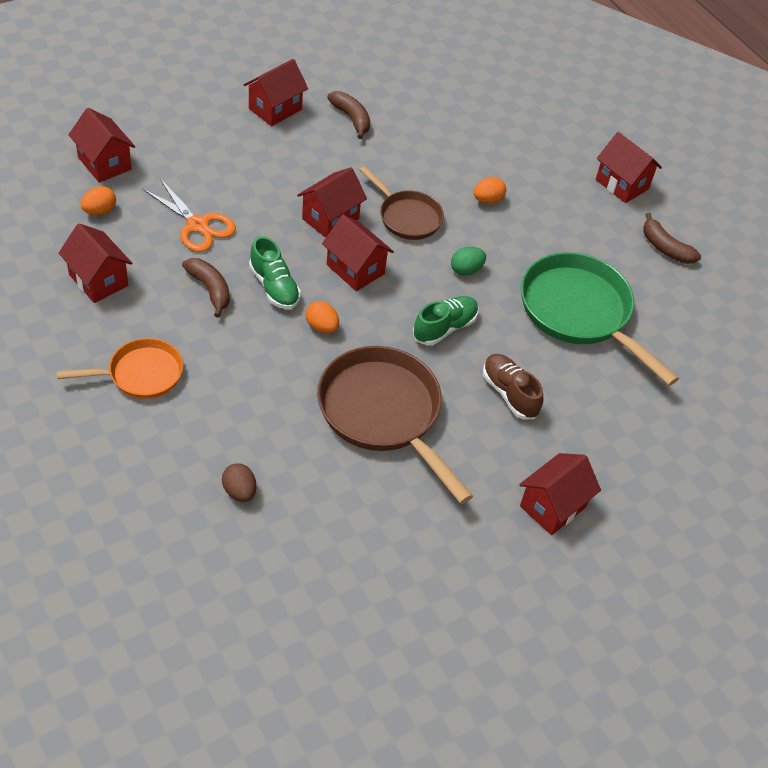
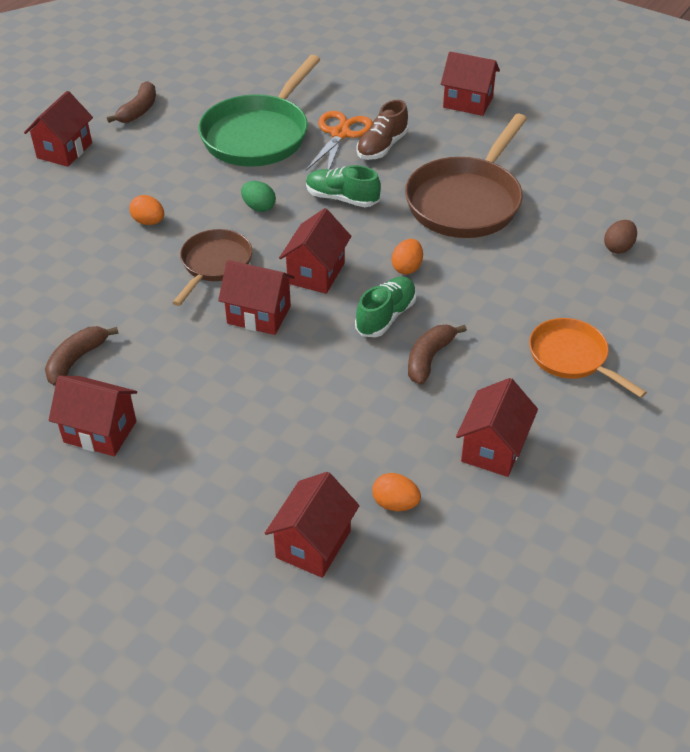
camera: 110 degrees left, 5 degrees down
orange scissors [143,179,236,252] -> orange scissors moved to [306,111,373,171]

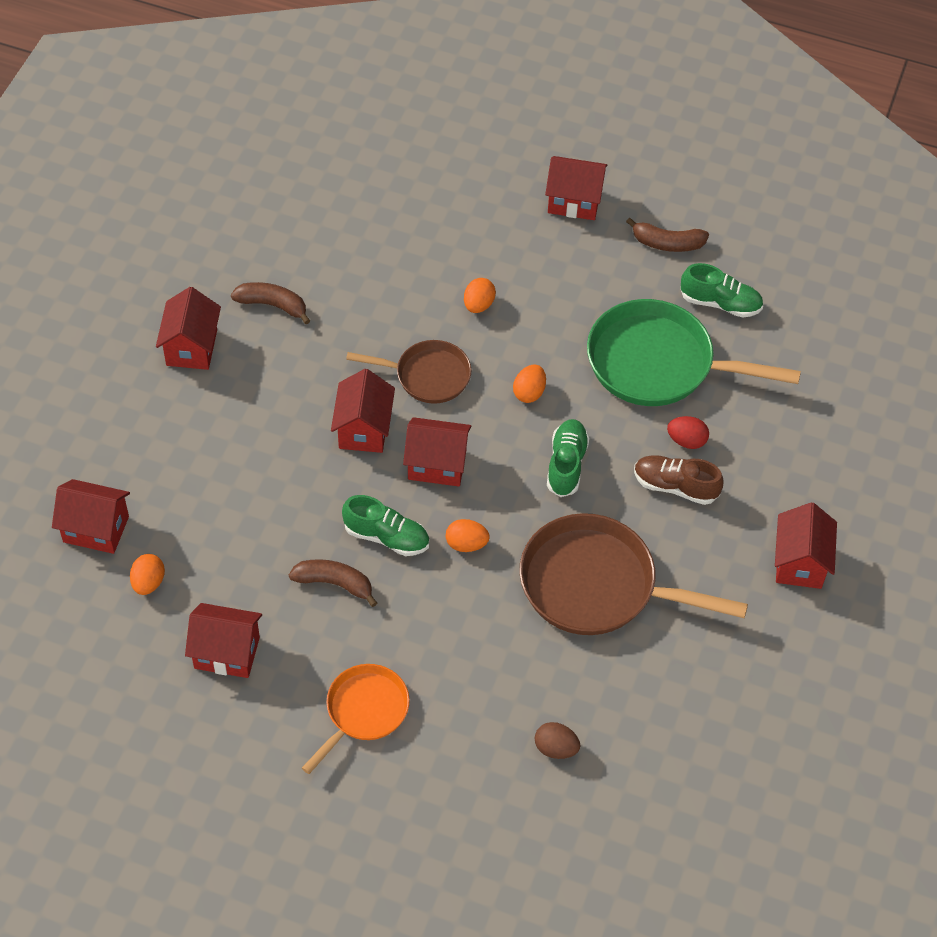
camera: 75 degrees right, 10 degrees up
green egg [241,181,276,212] -> orange egg [513,364,546,403]
orange scissors [306,111,373,171] -> red egg [667,416,709,449]
none -> green shoe [680,263,763,317]

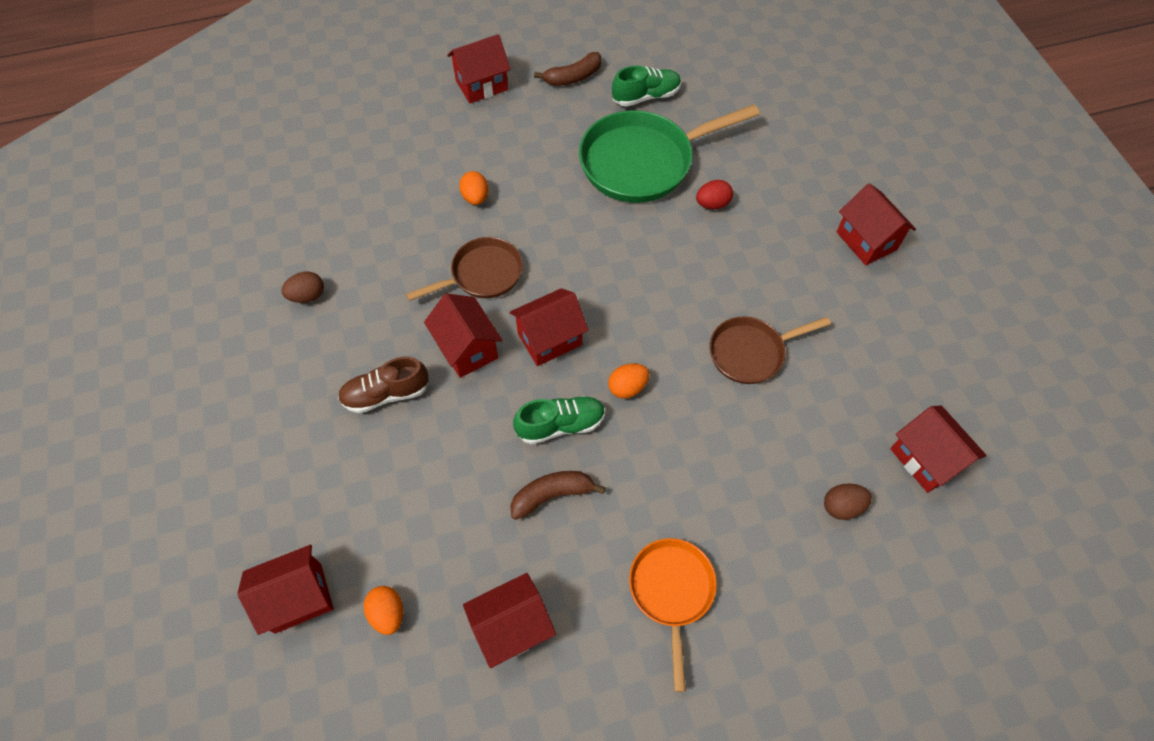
camera: 35 degrees left, 5 degrees up
red house [156,287,221,370] -> red house moved to [890,406,987,493]
brown banana [231,282,310,324] -> brown egg [282,271,324,303]
orange egg [513,364,546,403] -> none
brown pan [519,513,748,635] -> brown pan [710,316,831,384], size x0.59
green shoe [547,419,590,497] -> none
brown shoe [634,455,723,505] -> brown shoe moved to [338,357,429,413]

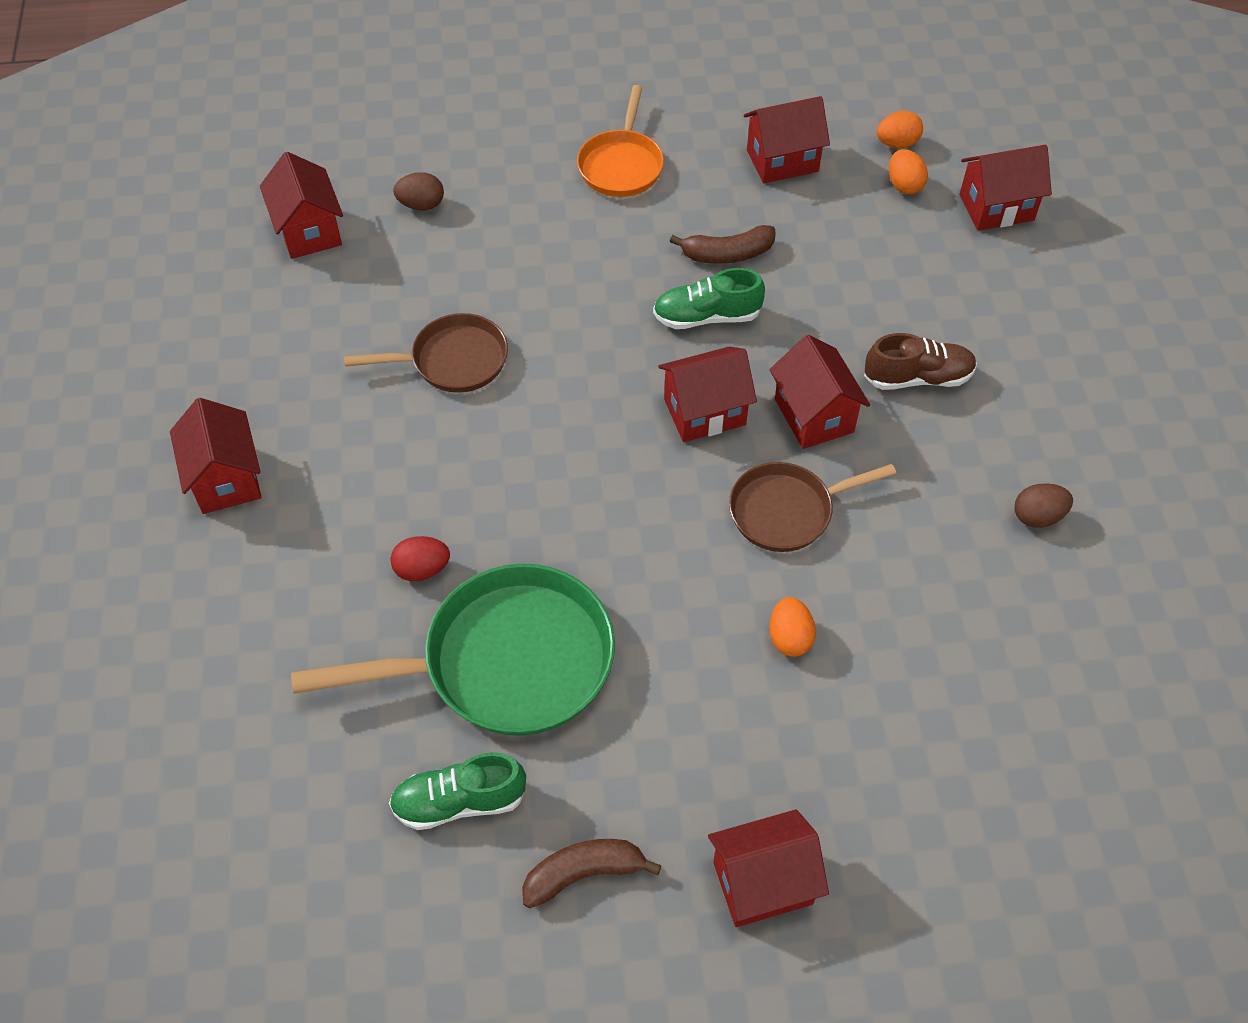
camera: 170 degrees left, 5 degrees down
orange egg [608,363,649,398] -> orange egg moved to [877,111,923,148]

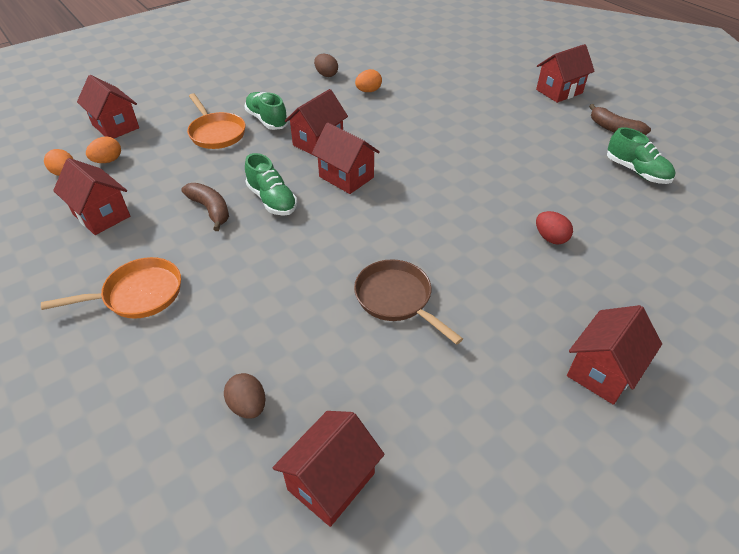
camera: 120 degrees left, 10 degrees down
green pan [291,564,615,736] -> none
red house [708,809,829,927] -> red house turned 75 degrees counterclockwise [536,44,595,103]
brown pan [729,462,896,552] -> none
orange egg [769,597,816,657] -> orange egg moved to [355,69,382,92]
brown shoe [864,333,977,390] -> green shoe [244,92,288,130]
none -> orange pan [187,93,245,149]

